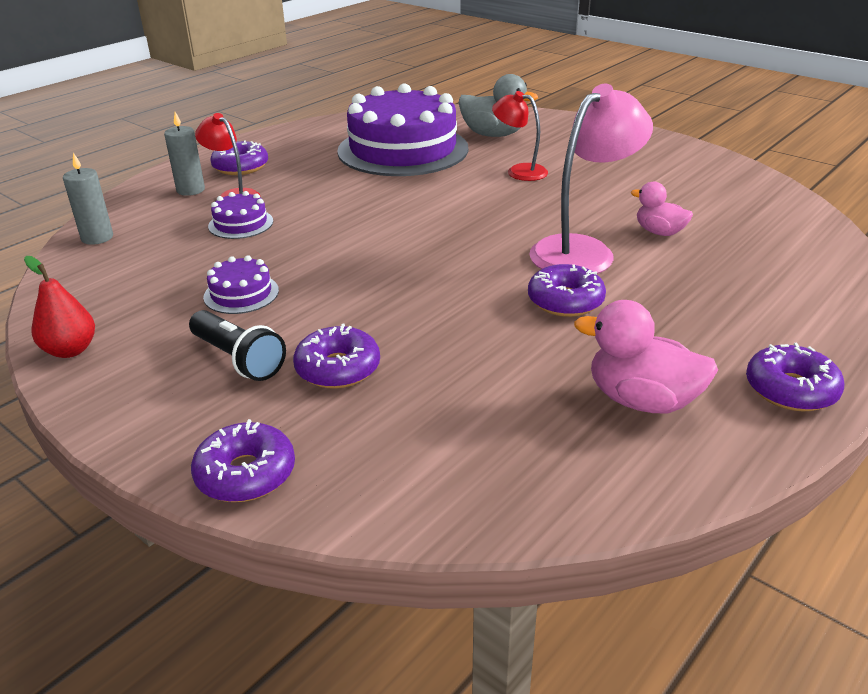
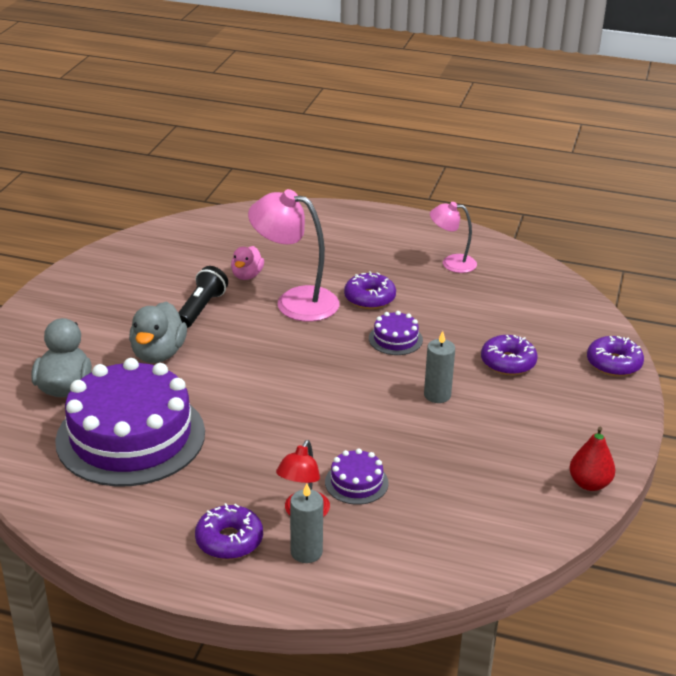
camera: 115 degrees left, 0 degrees up
grey candle [63,152,113,245] -> grey candle moved to [424,331,455,403]
black flashlight [189,310,286,381] -> black flashlight moved to [178,266,228,328]
purple cake [203,255,279,314] -> purple cake moved to [369,311,423,355]
red lamp [492,91,548,181] -> grey duck [129,302,187,363]
pink duck [574,300,718,413] -> pink lamp [430,202,477,273]
purple donut [746,343,844,411] -> none

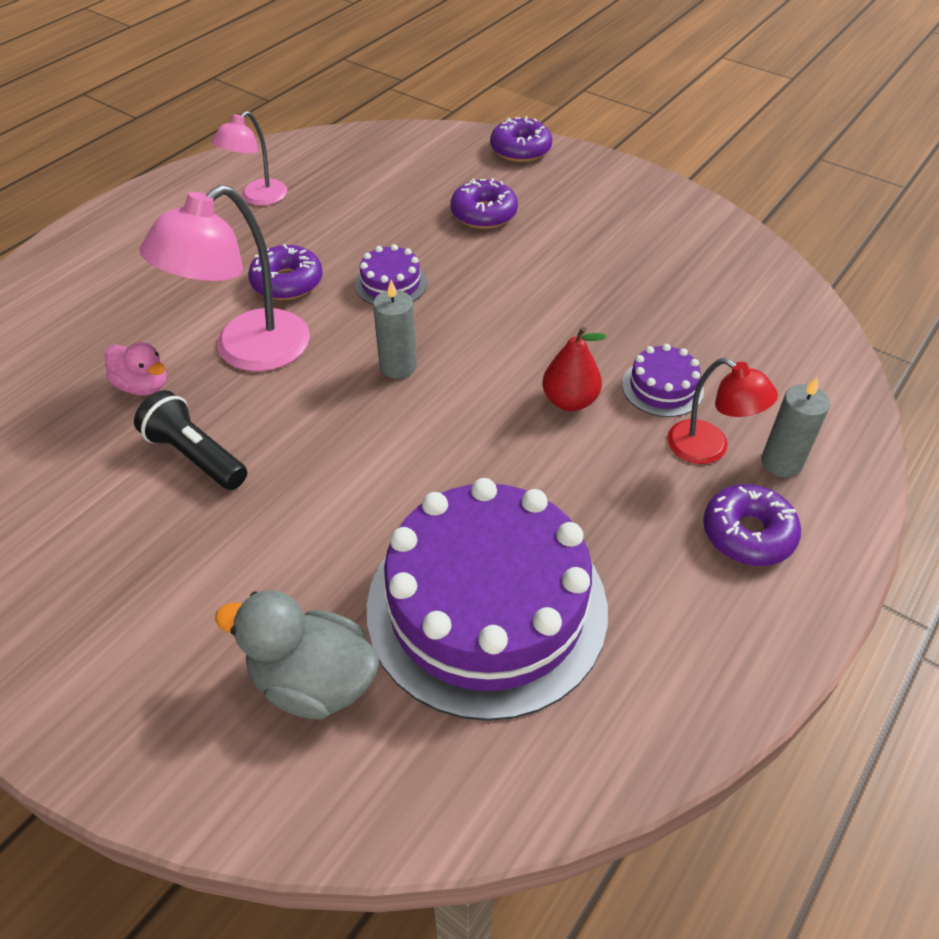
camera: 70 degrees left, 15 degrees up
grey duck [129,302,187,363] -> none
grey candle [424,331,455,403] -> grey candle moved to [373,280,417,379]
red pear [569,427,615,491] -> red pear moved to [543,327,607,411]

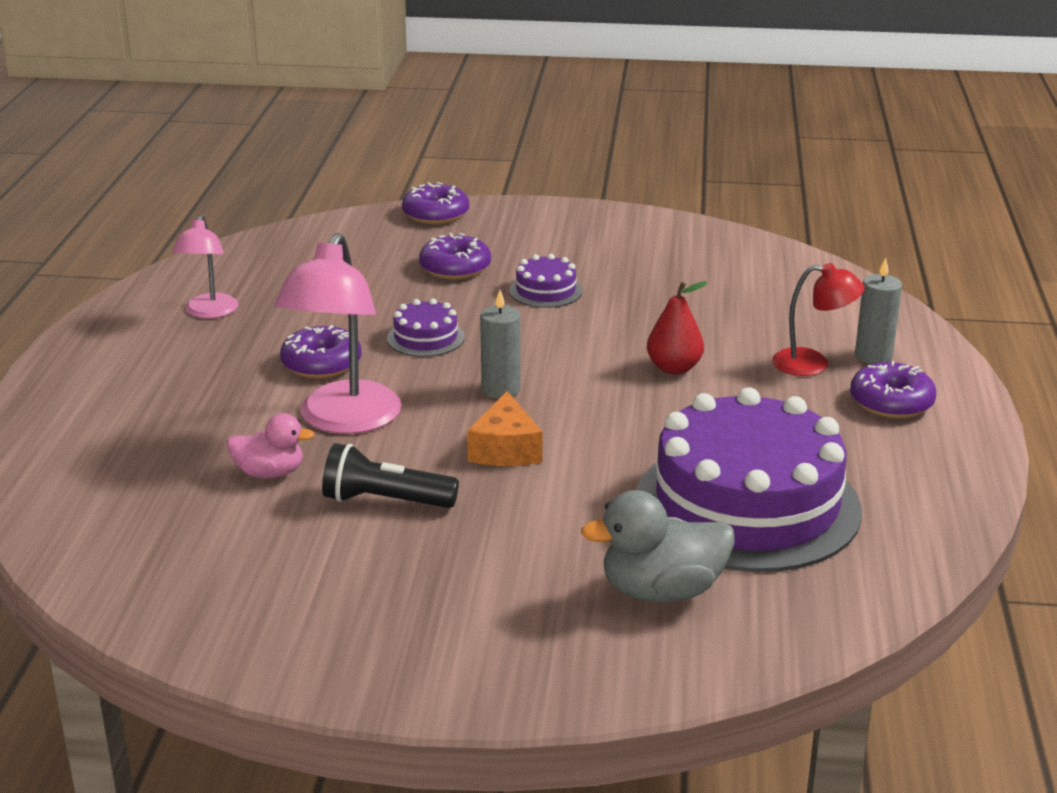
camera: 30 degrees left, 20 degrees down
purple cake [622,344,704,417] -> purple cake moved to [509,254,583,308]
none -> orange cheese [467,391,543,466]

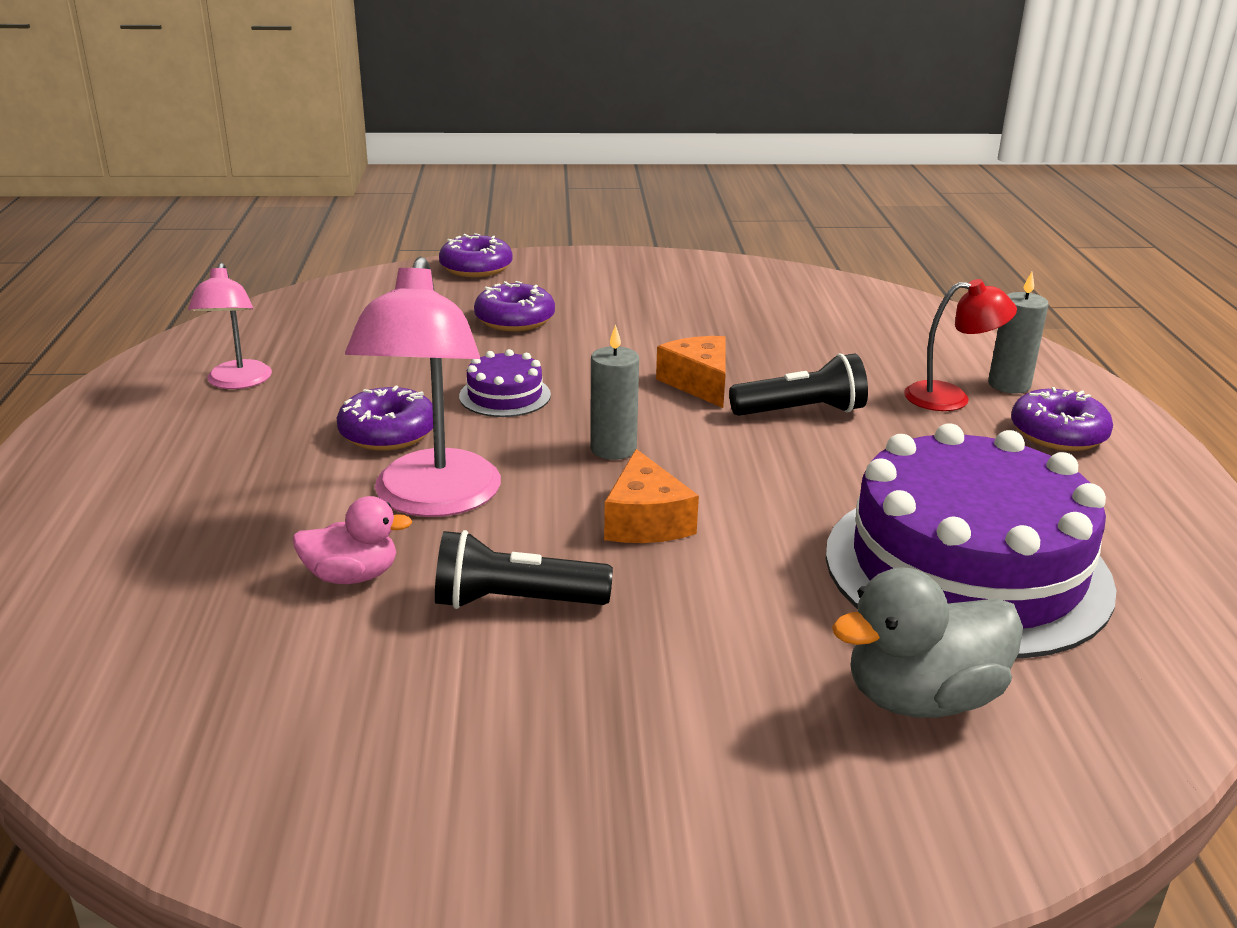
camera: 10 degrees left, 0 degrees up
purple cake [509,254,583,308] -> none
red pear [647,281,708,374] -> black flashlight [729,353,868,416]
none -> orange cheese [656,336,726,408]

